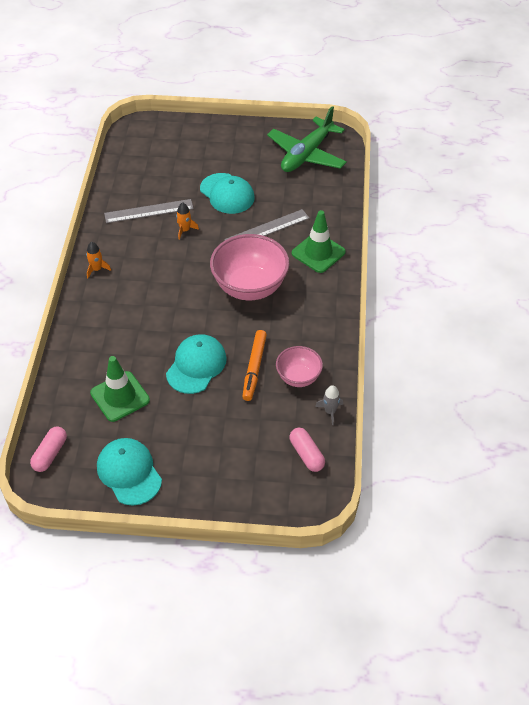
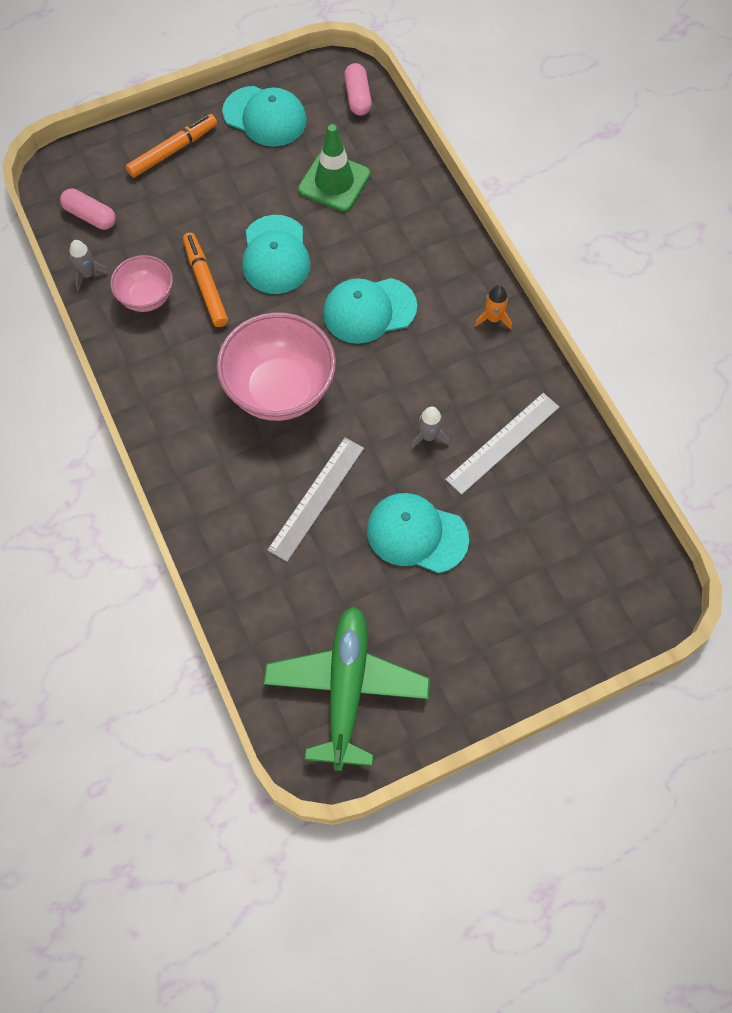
camera: 150 degrees right, 15 degrees up
orange rocket [176,202,199,240] -> grey rocket [411,407,450,449]
green traffic cone [292,210,346,273] -> none
none -> orange marker [126,114,217,178]
none -> turquoise cap [323,278,417,344]

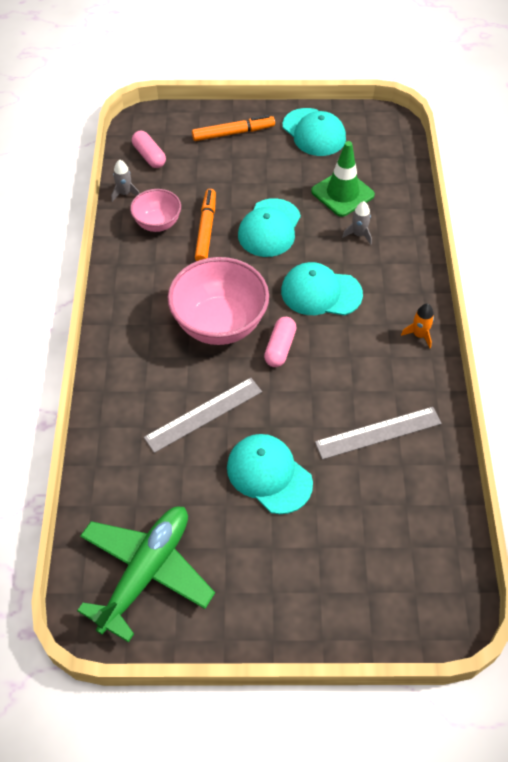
camera: 25 degrees right, 10 degrees down
pink capsule [344,63,372,116] -> pink capsule moved to [264,317,297,367]
grey rocket [411,407,450,449] -> grey rocket moved to [342,201,372,245]

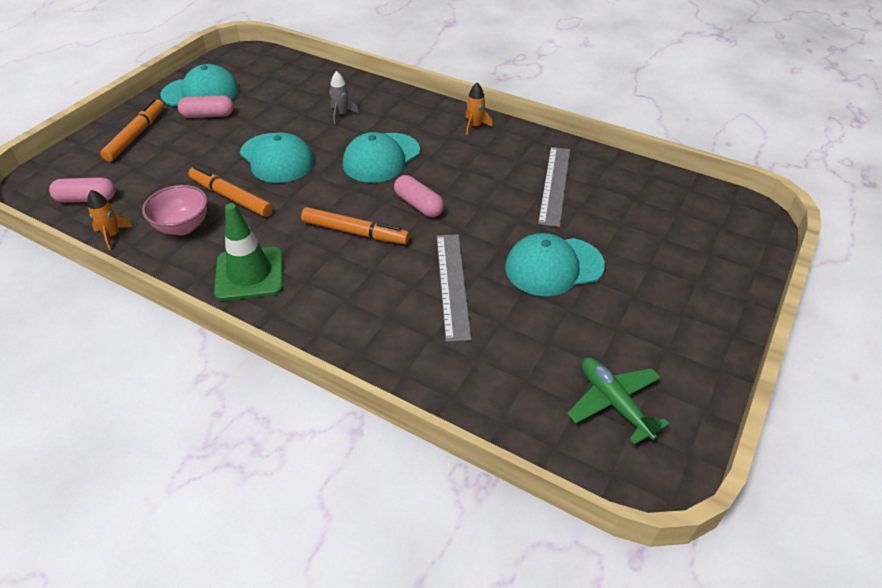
camera: 60 degrees left, 10 degrees down
green plane [77,506,215,643] -> green plane [567,357,669,445], size x0.61
grey rocket [111,159,140,202] -> orange rocket [88,190,133,250]
pink bowl [168,257,269,345] -> orange marker [301,207,410,244]
green traffic cone [311,141,375,217] -> green traffic cone moved to [214,203,283,301]
none -> pink capsule [178,95,234,118]

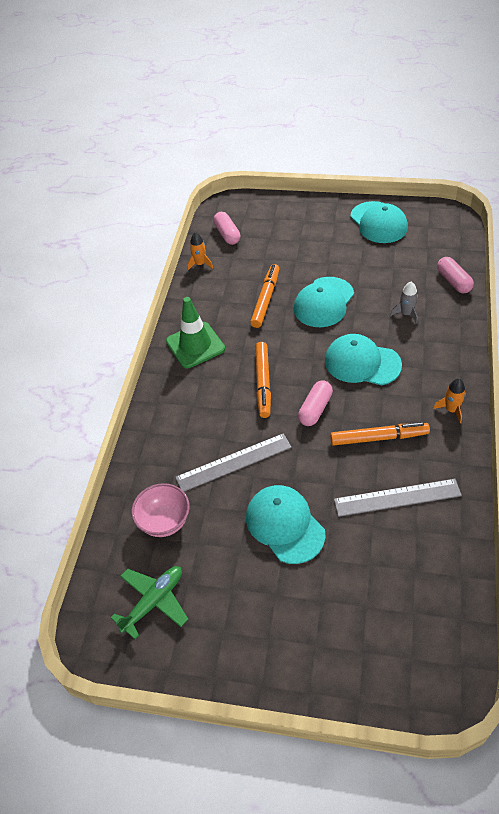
camera: 75 degrees right, 5 degrees up
orange marker [100,99,164,162] -> orange marker moved to [330,422,430,446]
pink bowl [142,185,208,235] -> pink bowl moved to [131,483,190,537]
pink capsule [178,95,234,118] -> pink capsule moved to [437,257,474,293]

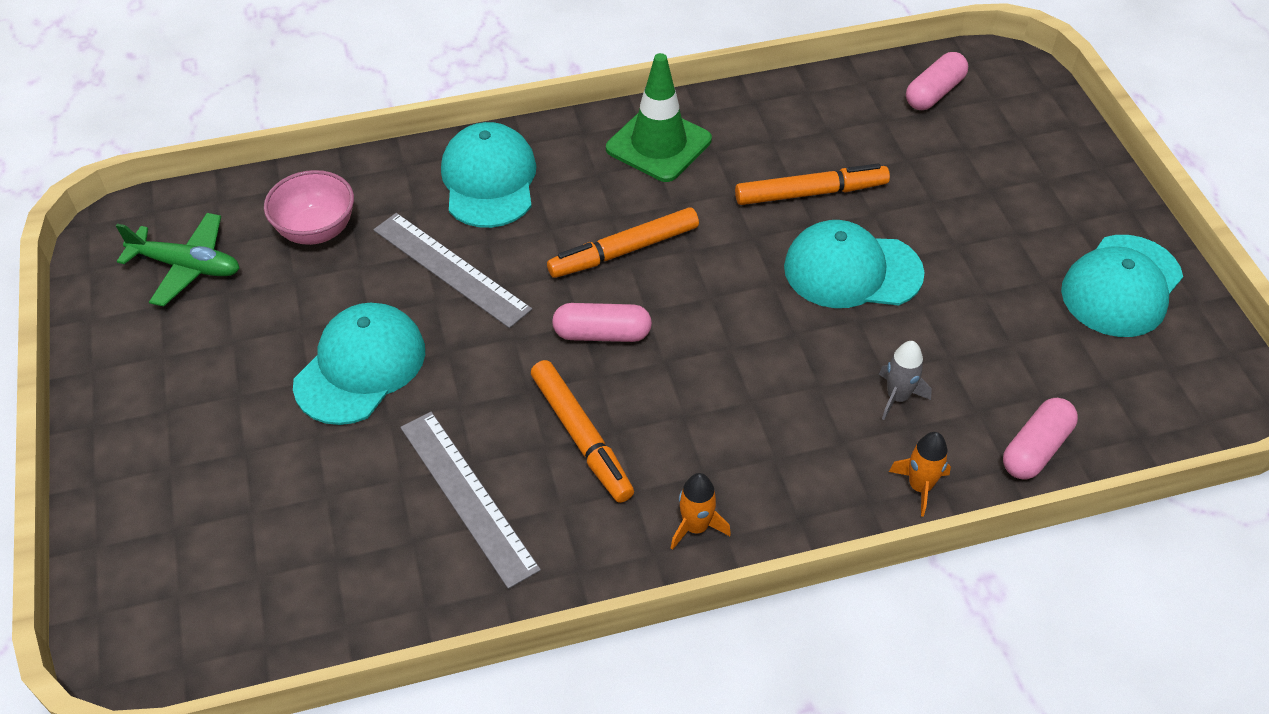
camera: 60 degrees right, 0 degrees up
orange rocket [187,232,213,270] -> orange rocket moved to [889,432,951,517]
turquoise cap [325,334,402,385] -> turquoise cap moved to [441,122,537,228]

